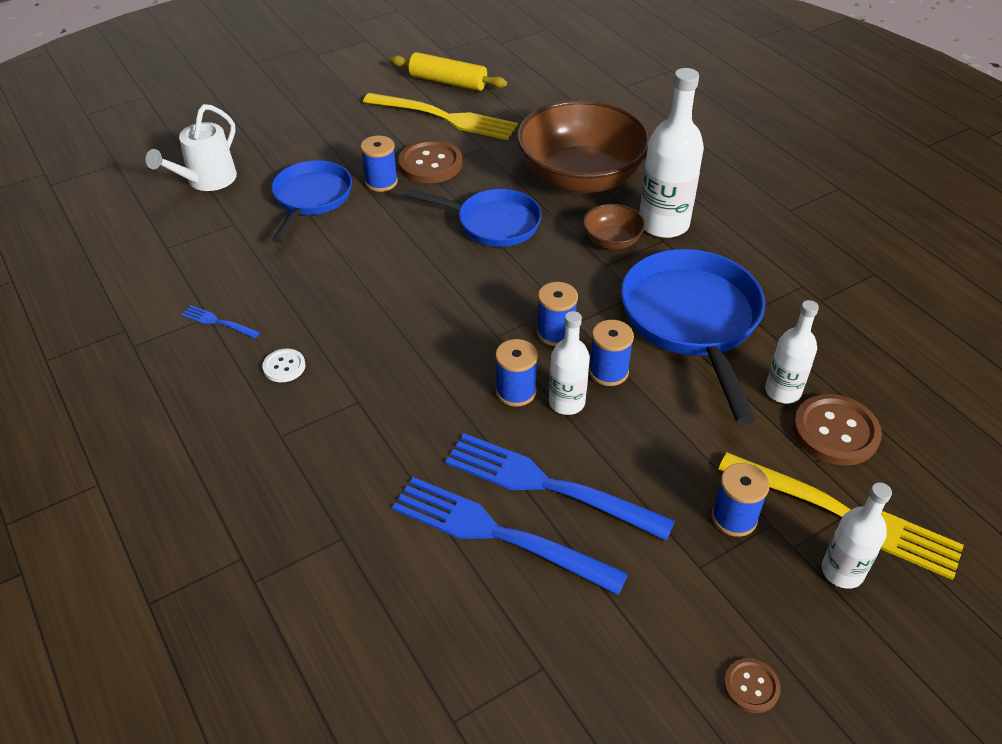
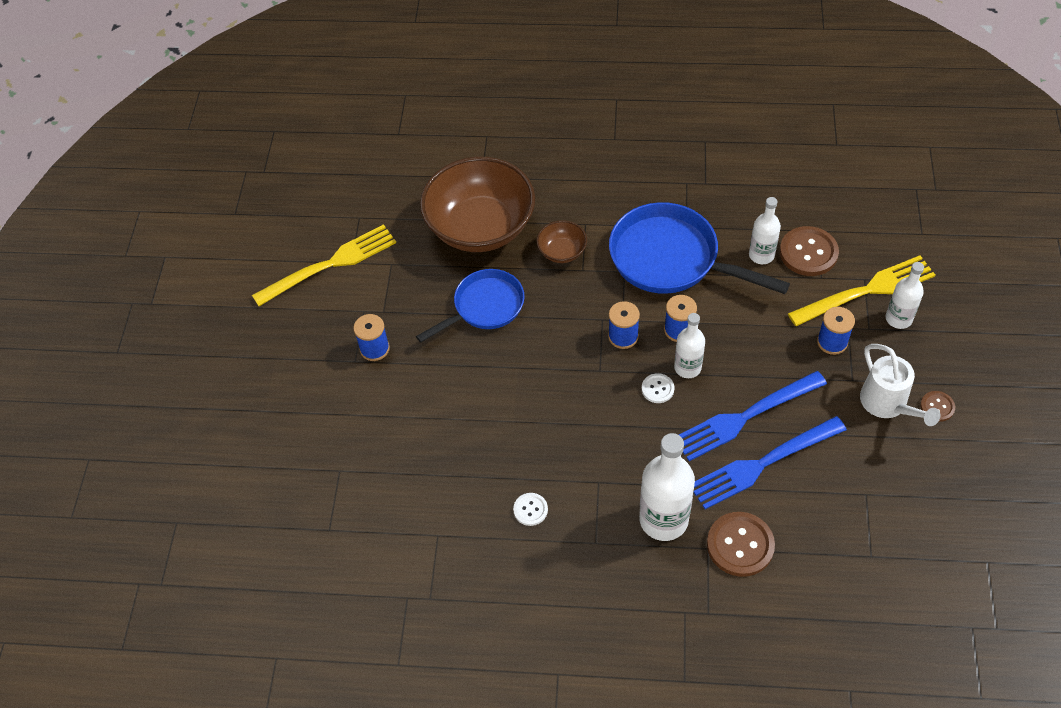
camera: 50 degrees left, 10 degrees up
white watering can [146,104,237,191] -> white watering can moved to [860,344,941,426]
blue fork [182,305,260,338] -> none
blue pan [271,160,352,243] -> none
yellow rolling pin [390,52,507,91] -> none
brown button [398,140,462,183] -> brown button moved to [707,512,775,577]
blue spool [495,339,538,407] -> white button [642,373,674,403]
white bottle [639,68,704,238] -> white bottle moved to [639,433,695,541]

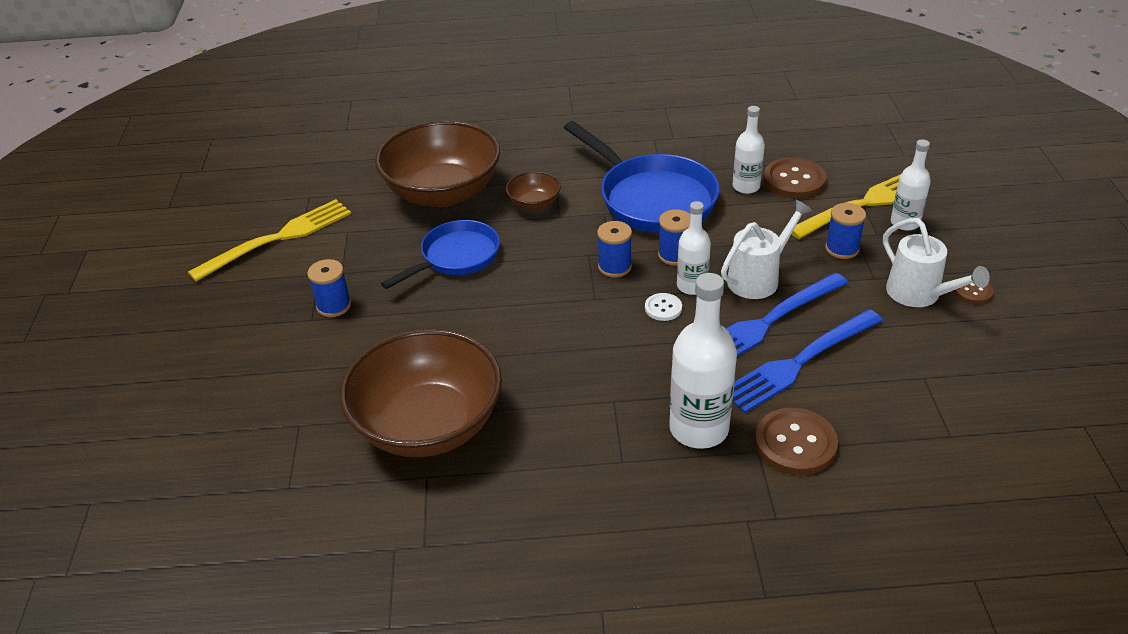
camera: 10 degrees left, 15 degrees down
white button [513,493,548,526] -> none
blue pan [609,202,790,294] -> blue pan turned 150 degrees counterclockwise [564,121,720,233]
none -> brown bowl [339,329,502,457]
none -> white watering can [721,200,812,299]

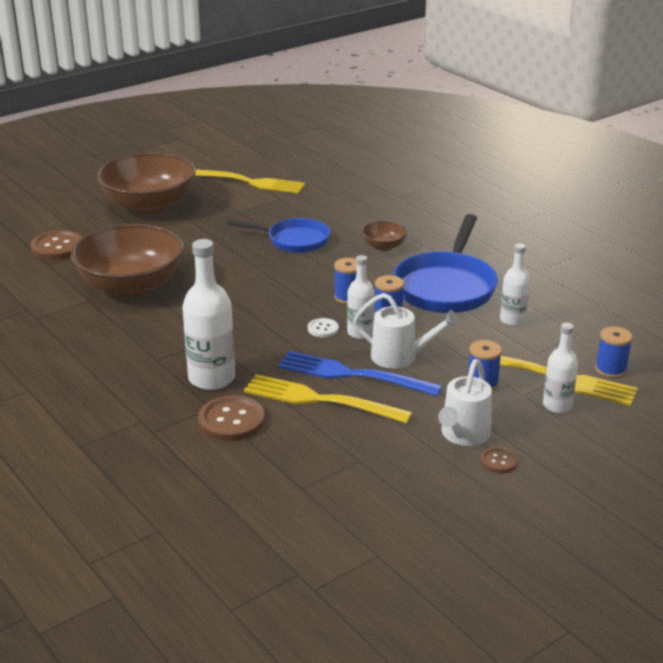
camera: 55 degrees right, 10 degrees down
blue spool [307,259,351,317] -> blue spool moved to [595,326,633,378]
brown bowl [375,120,500,207] -> brown bowl moved to [96,152,196,214]
blue fork [733,309,883,413] -> yellow fork [244,374,412,424]
brown button [764,157,826,198] -> brown button moved to [30,230,82,260]

